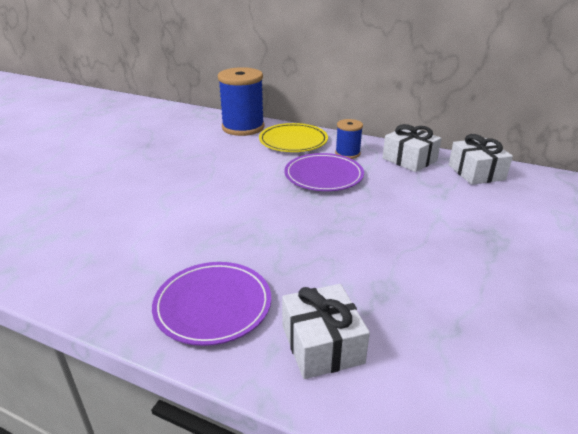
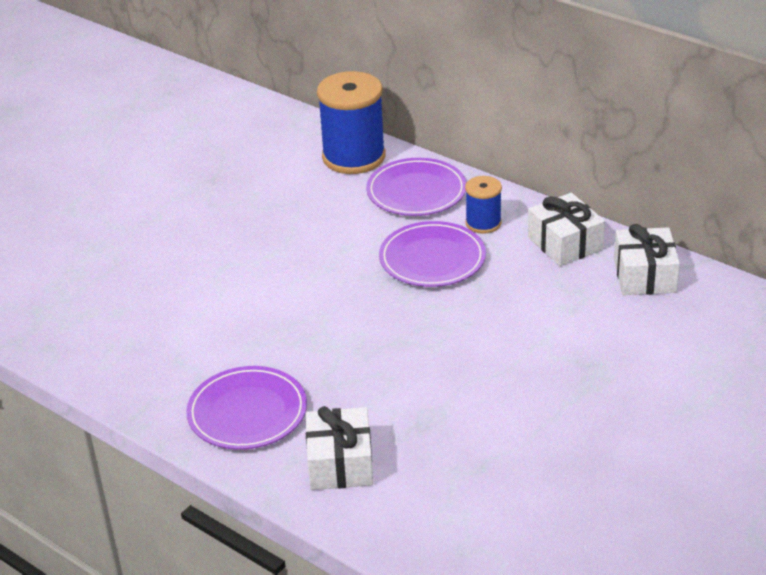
camera: 15 degrees right, 5 degrees up
yellow plate [259,123,328,152] -> purple plate [366,158,467,216]

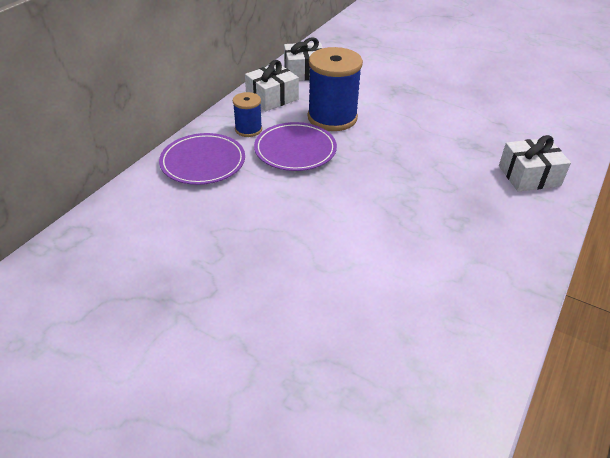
camera: 100 degrees left, 5 degrees up
purple plate [186,366,307,450] -> none
blue spool [317,71,386,174] -> blue spool moved to [308,47,363,131]

